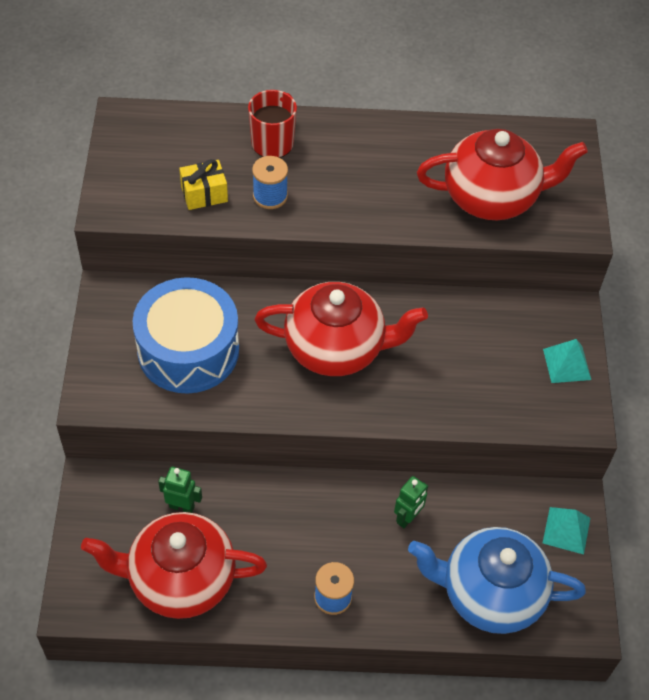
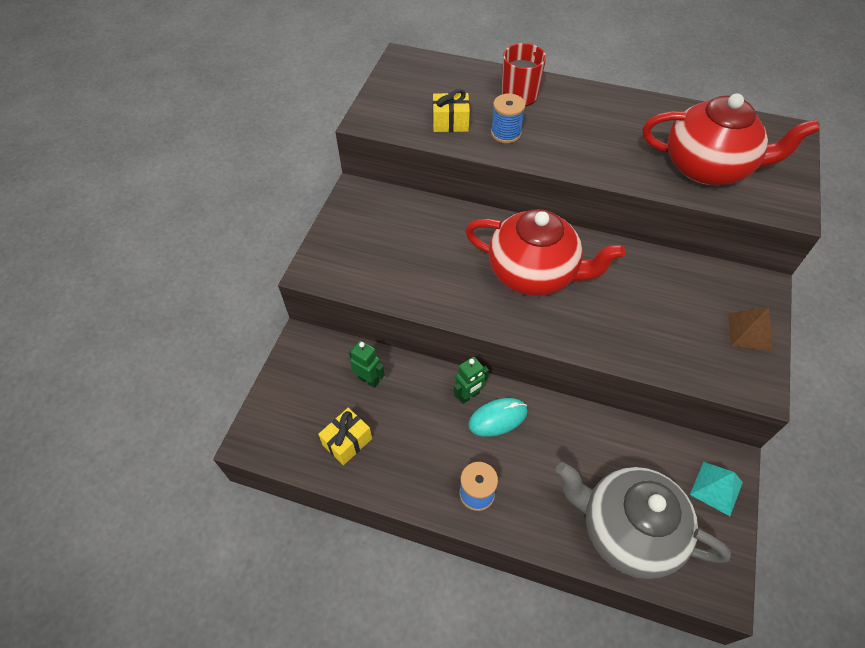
camera: 20 degrees right, 0 degrees up
red teapot [81,512,267,619] -> yellow gift [318,408,372,465]
blue drum [133,277,239,394] -> none
green robot [394,476,428,528] -> green robot moved to [454,357,489,404]
blue teapot [408,527,586,634] -> grey teapot [556,462,731,579]
turquoise pyramid [543,339,591,383] -> brown pyramid [728,307,772,351]
none -> turquoise mouse [468,398,528,437]

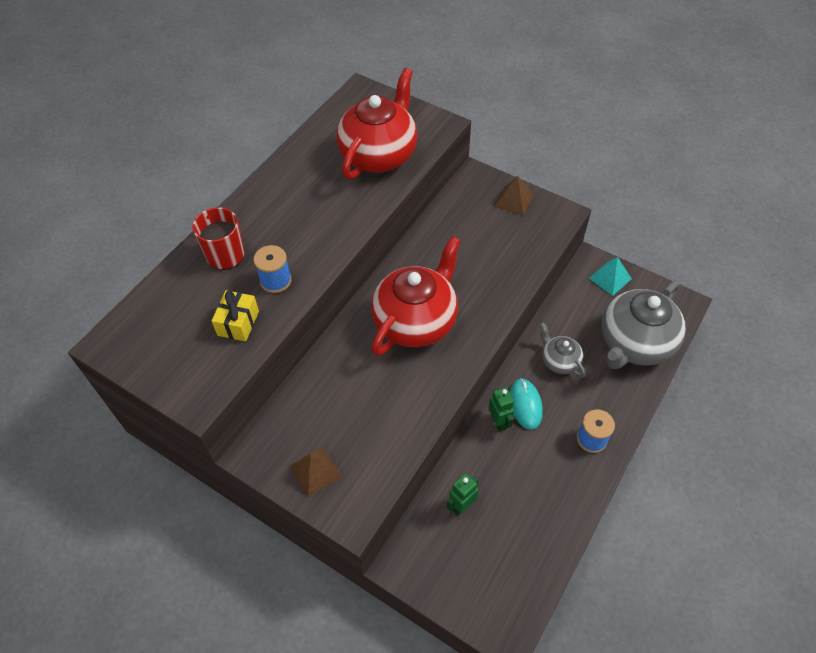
camera: 75 degrees left, 0 degrees up
yellow gift [318,408,372,465] -> none
none -> brown pyramid [290,447,342,497]
none -> grey teapot [540,322,586,378]

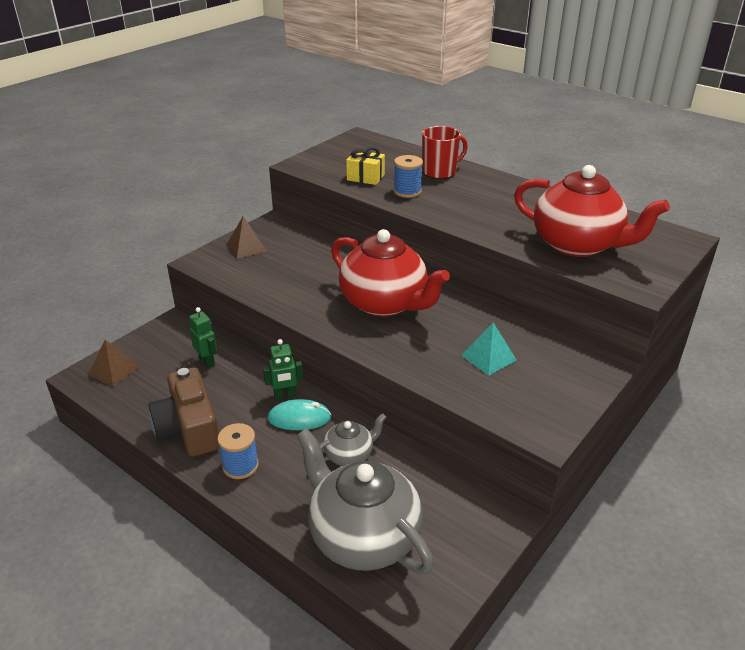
camera: 95 degrees right, 20 degrees down
brown pyramid [494,176,533,216] -> brown pyramid moved to [88,340,139,387]
turquoise pyramid [589,257,632,296] -> turquoise pyramid moved to [461,323,517,376]
none -> brown camera [148,367,220,457]

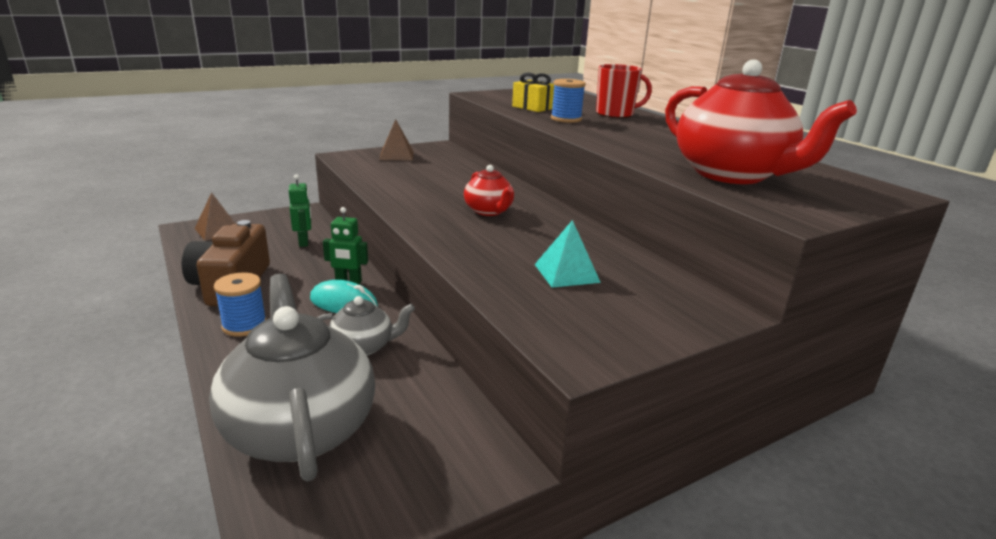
camera: 20 degrees right, 10 degrees down
red teapot [331,229,450,317] -> red teapot [464,165,514,216], size x0.50

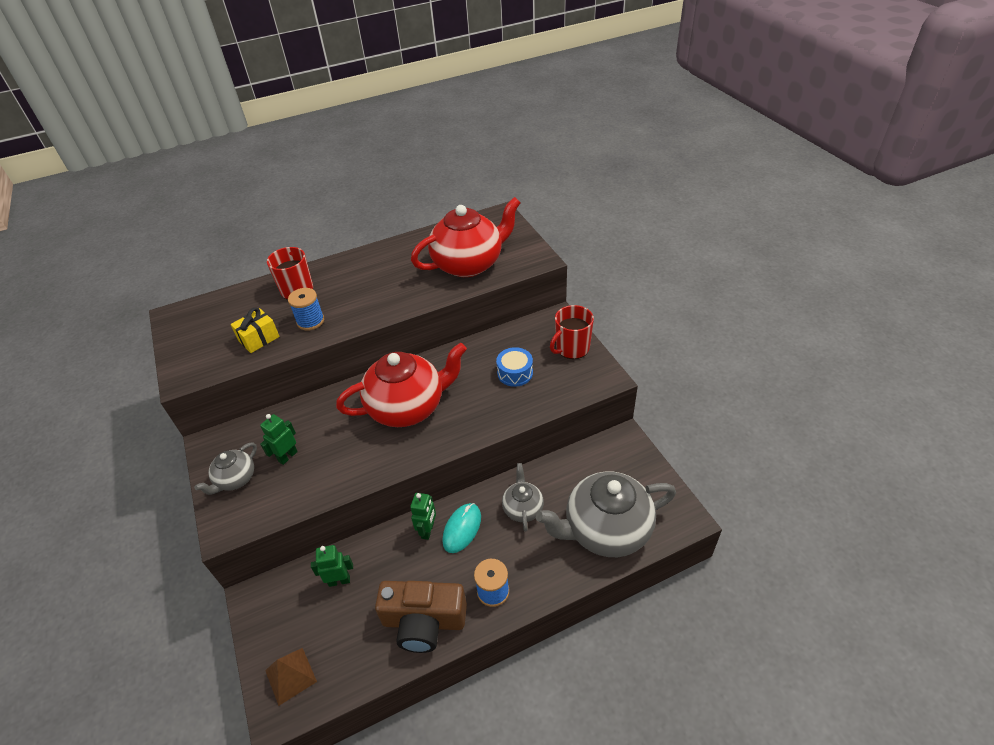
camera: 80 degrees left, 20 degrees up
brown pyramid [379,119,414,161] -> grey teapot [194,442,257,495]
red teapot [464,165,514,216] -> red teapot [336,343,467,427], size x2.01
turquoise pyramid [534,220,601,288] -> blue drum [496,347,533,387]
none -> green robot [260,414,298,465]
none -> red mug [550,305,594,359]

